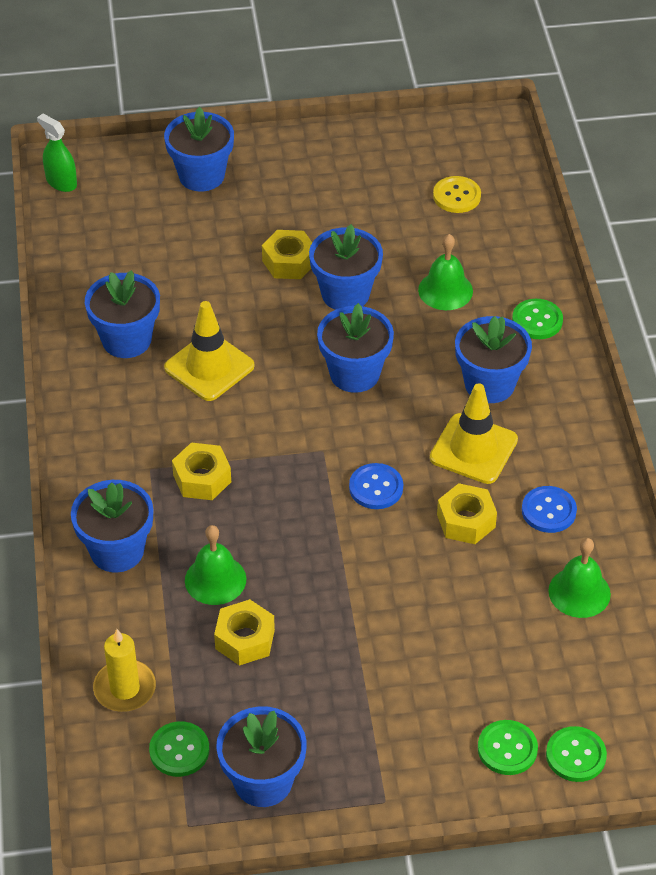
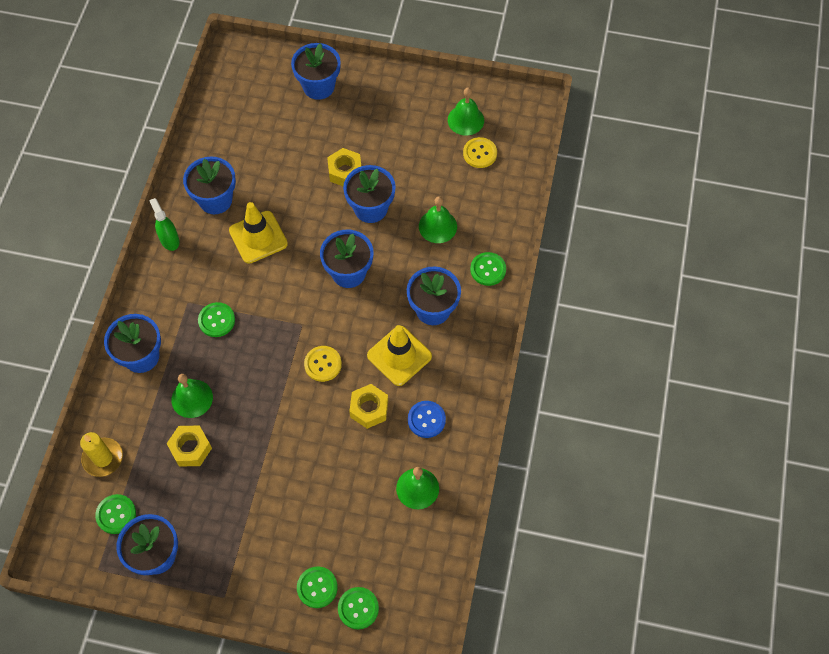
camera: 20 degrees right, 15 degrees up
green spray bottle [37,114,77,192] -> green spray bottle moved to [149,198,180,251]
yellow nut [172,443,231,500] -> green button [198,302,235,337]
blue button [349,463,403,509] -> yellow button [304,346,342,382]
none -> green bell [448,87,484,136]

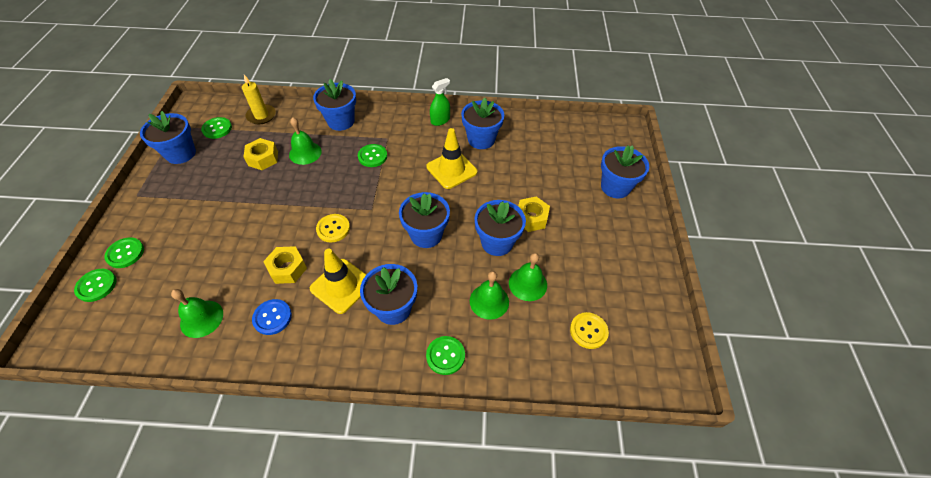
camera: 80 degrees right, 10 degrees down
green bell [448,87,484,136] -> green bell moved to [509,253,547,301]

